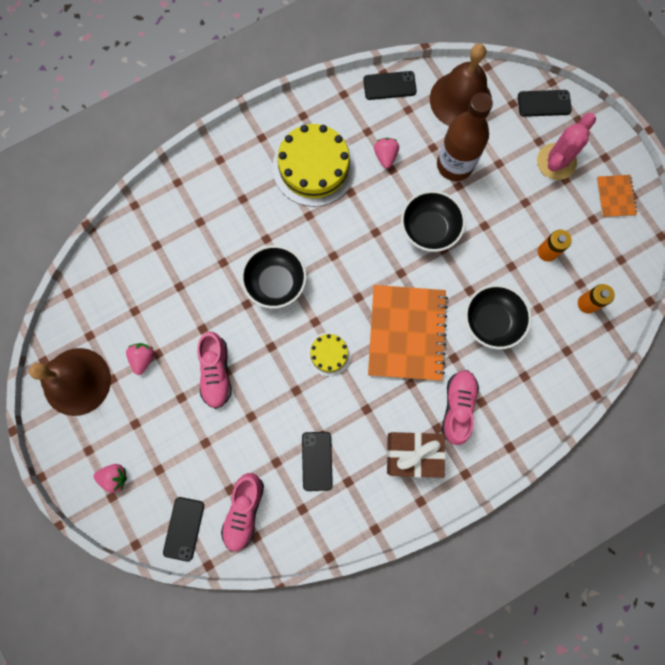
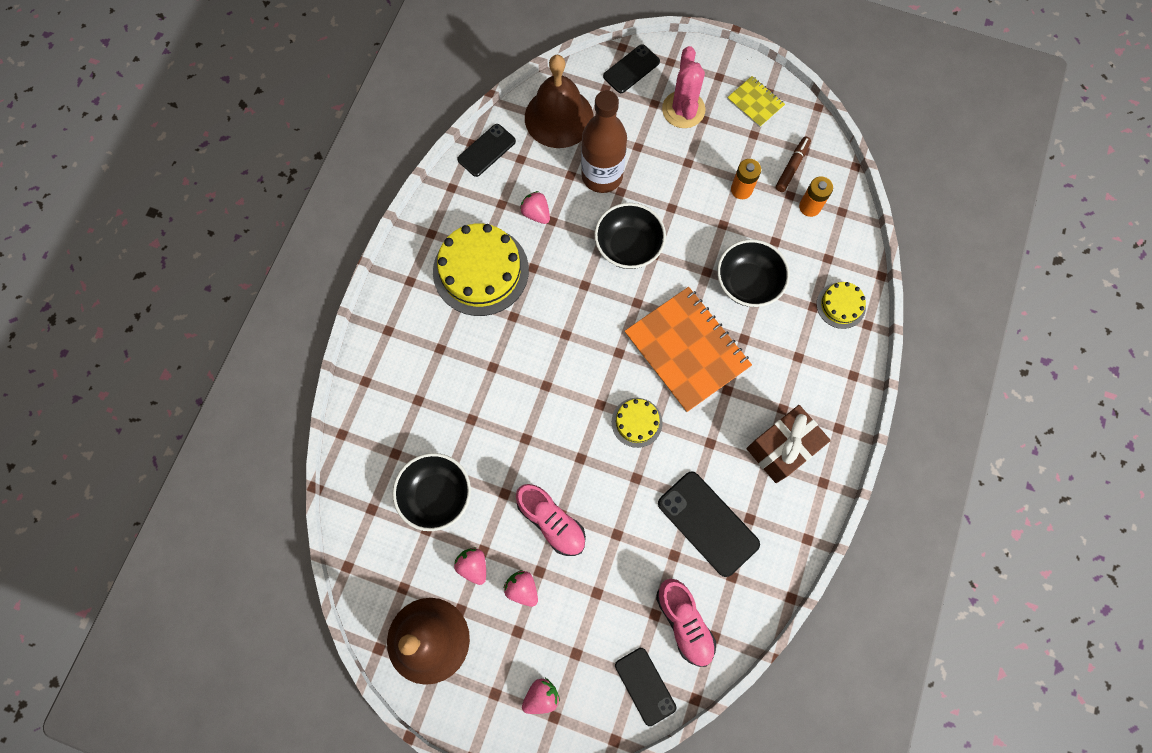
camera: 40 degrees left, 5 degrees down
black bowl [241,245,307,309] -> black bowl moved to [393,453,471,531]
black phone [302,432,333,491] -> black phone [658,472,760,577], size x1.55
pink shoe [442,370,479,445] -> none
orange notebook [596,175,637,217] -> yellow notebook [727,76,785,127]
none -> pink strawberry [504,570,538,607]
none -> brown marker [775,136,811,192]
none -> yellow cake [817,282,866,329]

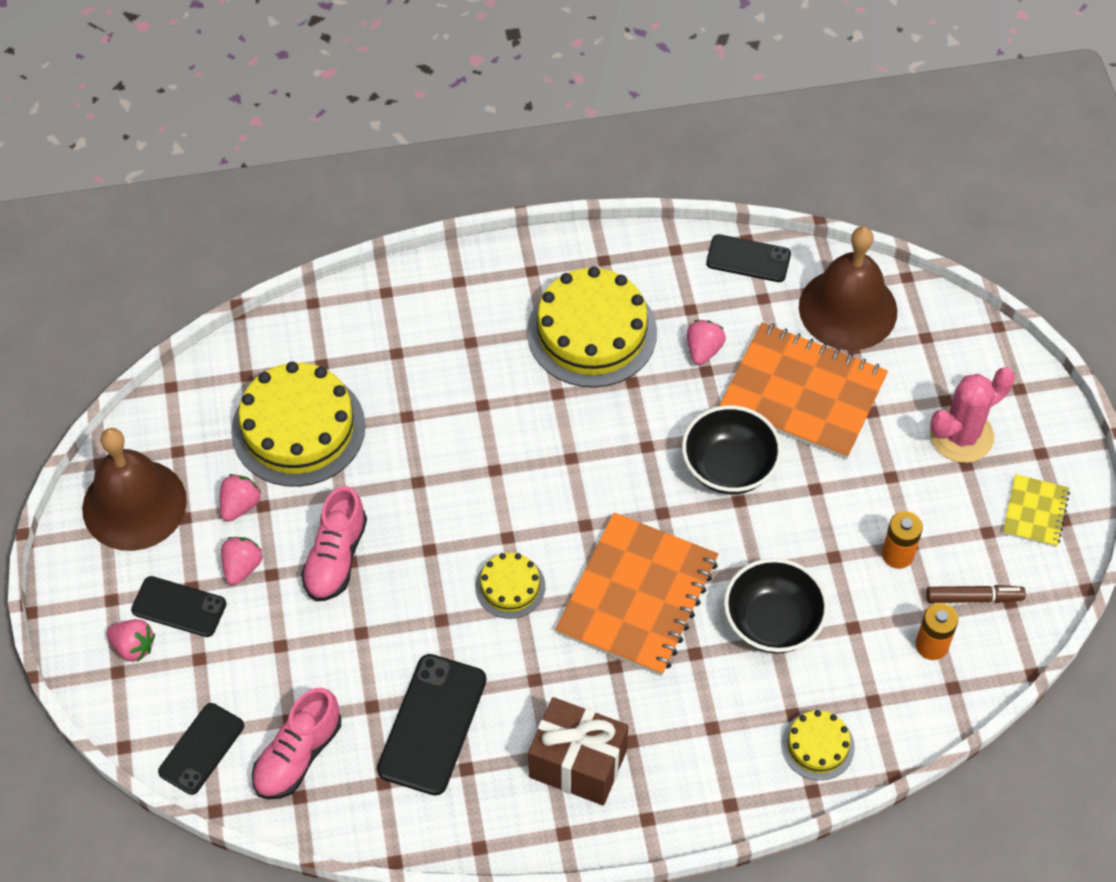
camera: 60 degrees right, 15 degrees down
black bowl [393,453,471,531] -> yellow cake [231,362,365,487]
brown bottle [581,90,627,193] -> orange notebook [720,322,888,459]
black phone [603,44,660,93] -> black phone moved to [131,576,227,637]

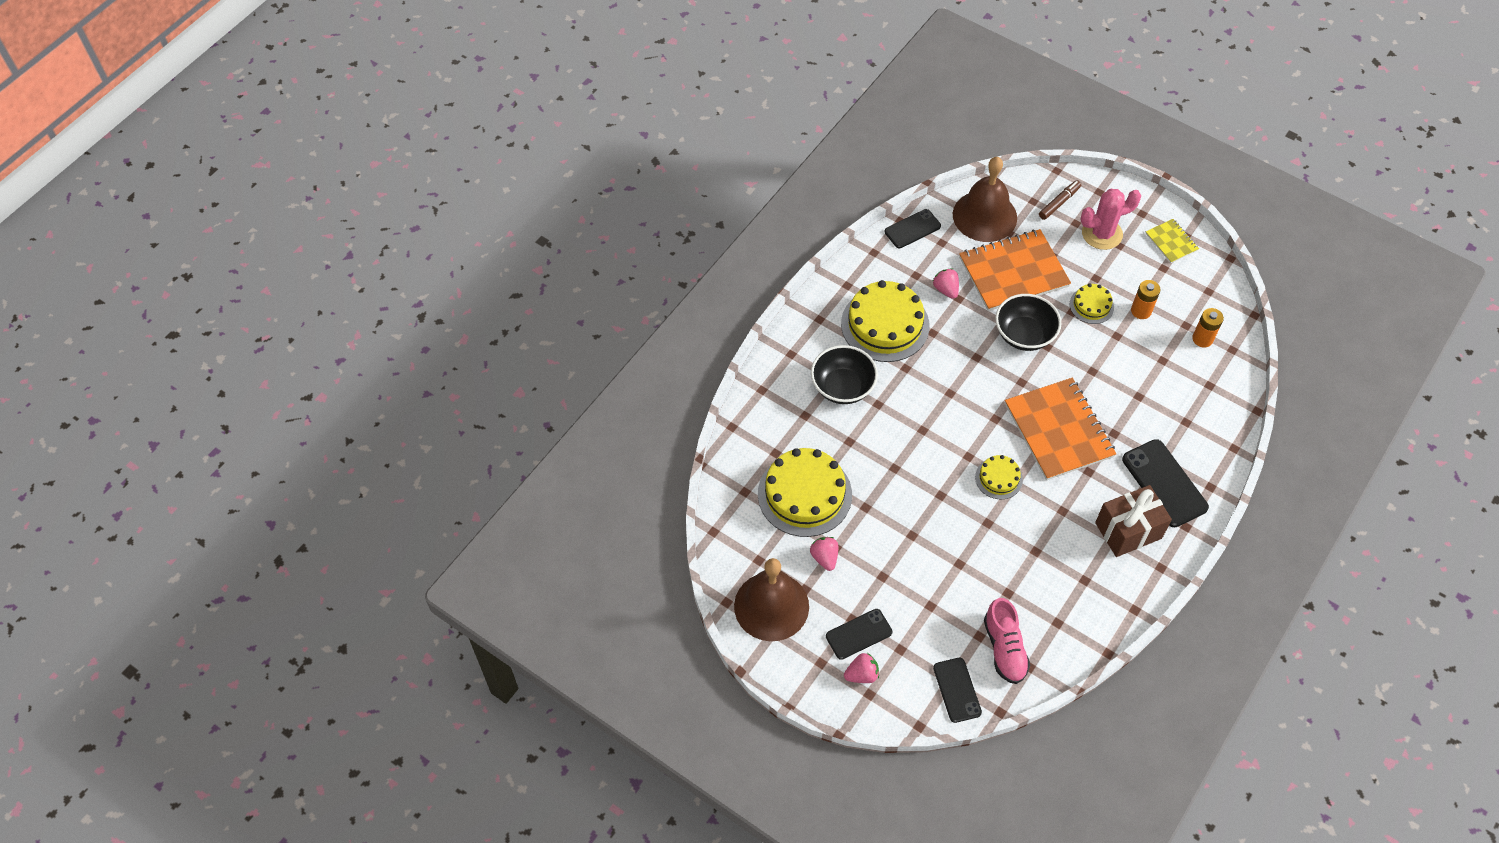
camera: 45 degrees left, 0 degrees up
pink strawberry [221,537,262,585] -> none
pink shoe [301,486,367,601] -> none
black phone [377,654,487,795] -> black phone moved to [1122,439,1209,527]
black bowl [724,558,828,654] -> black bowl moved to [811,345,878,404]
yellow cake [781,710,855,780] -> yellow cake moved to [1070,284,1114,324]
brown marker [926,585,1026,603] -> brown marker moved to [1039,180,1081,220]
pink cactus [930,367,1015,463] -> pink cactus turned 60 degrees clockwise [1080,189,1141,250]

